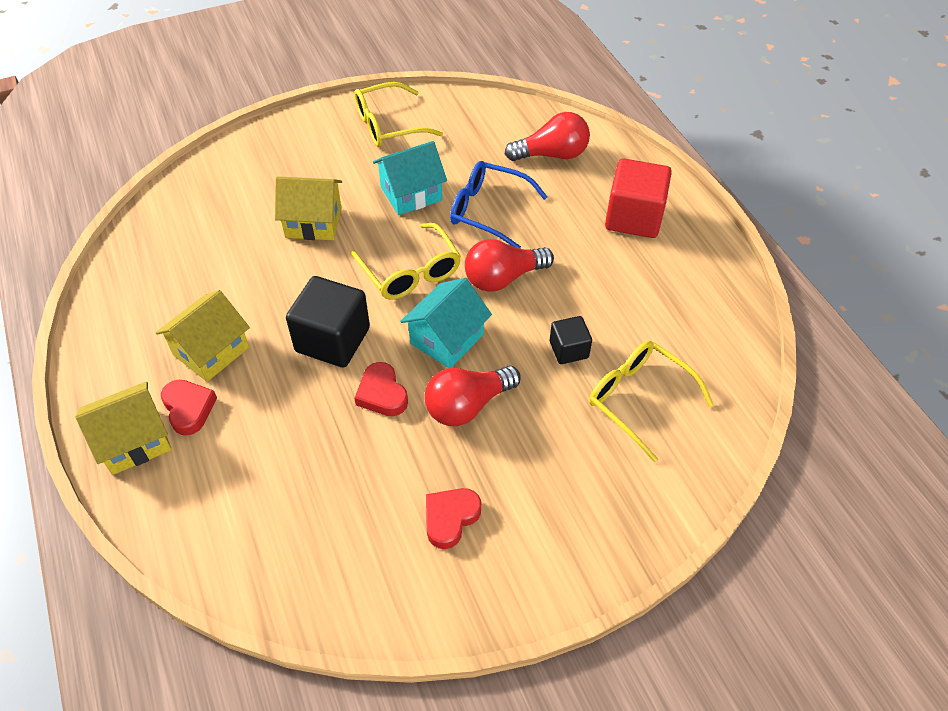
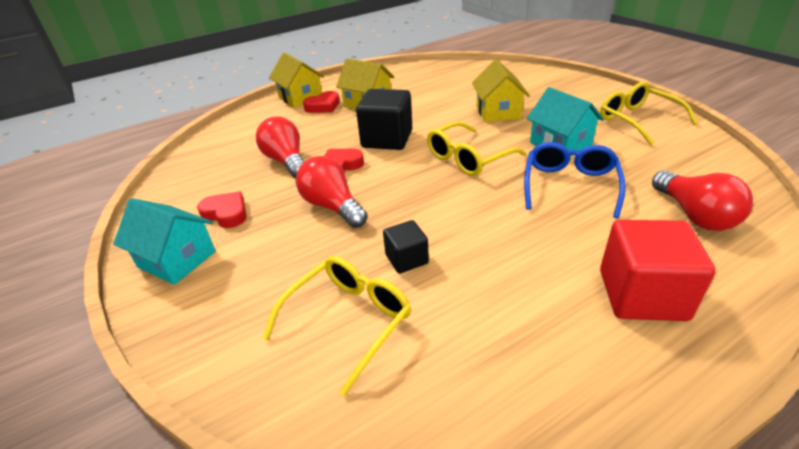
camera: 85 degrees right, 15 degrees down
turquoise house [400,278,492,368] -> turquoise house moved to [113,198,216,285]
red light bulb [465,239,554,292] -> red light bulb moved to [256,117,304,179]

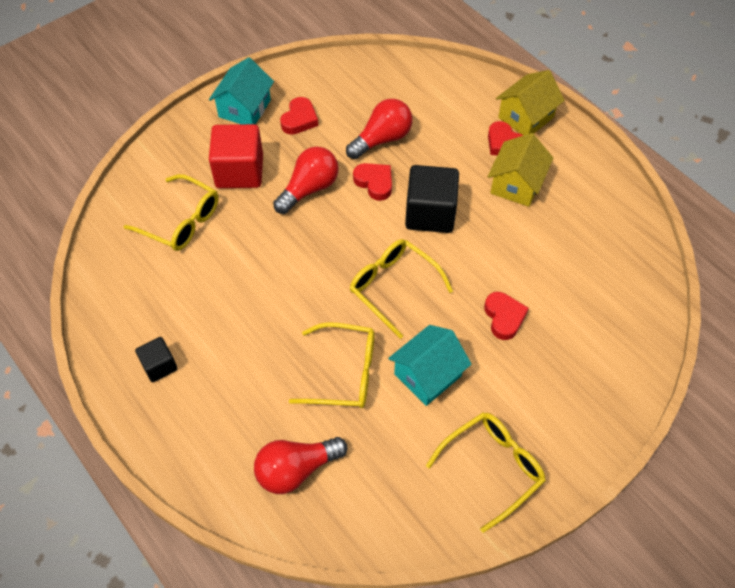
camera: 80 degrees right, 20 degrees up
black cube [383,220,429,274] -> black cube moved to [135,337,178,382]
yellow house [472,59,530,122] -> red heart [484,292,529,340]
blue glasses [524,142,626,218] -> yellow glasses [289,322,375,408]
red cube [600,220,716,321] -> red cube moved to [209,124,263,188]

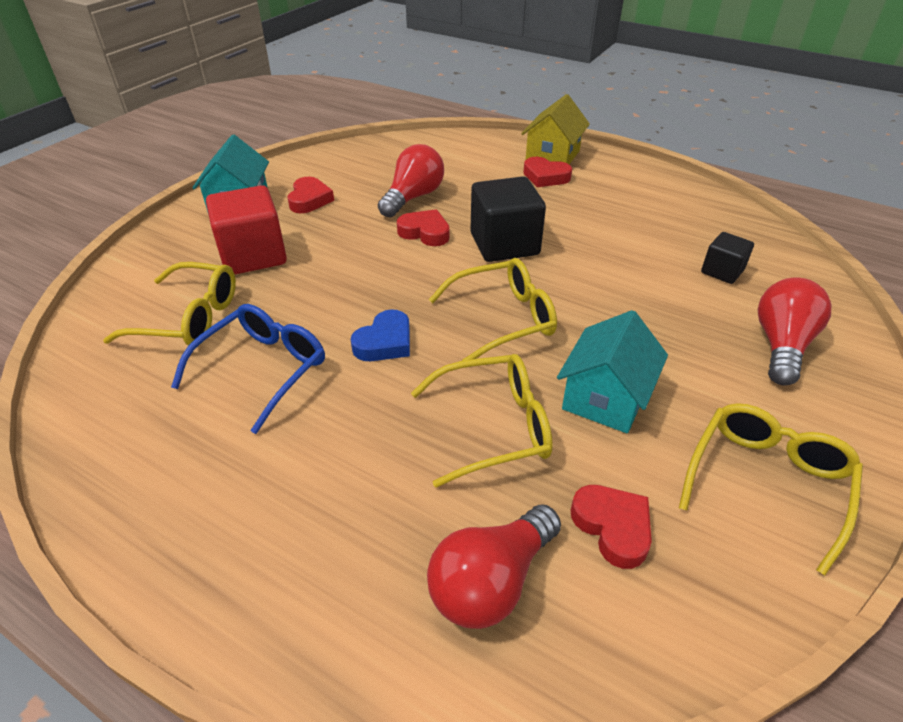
camera: 20 degrees left, 15 degrees down
black cube [135,337,178,382] -> black cube moved to [701,232,754,284]
red light bulb [273,147,339,214] -> red light bulb moved to [758,278,831,386]
yellow glasses [350,239,453,339] -> yellow glasses turned 135 degrees clockwise [429,258,557,361]
red heart [484,292,529,340] -> red heart moved to [571,485,652,569]
yellow house [488,133,553,207] -> none
none -> blue glasses [171,304,325,434]
none -> blue heart [351,309,410,361]

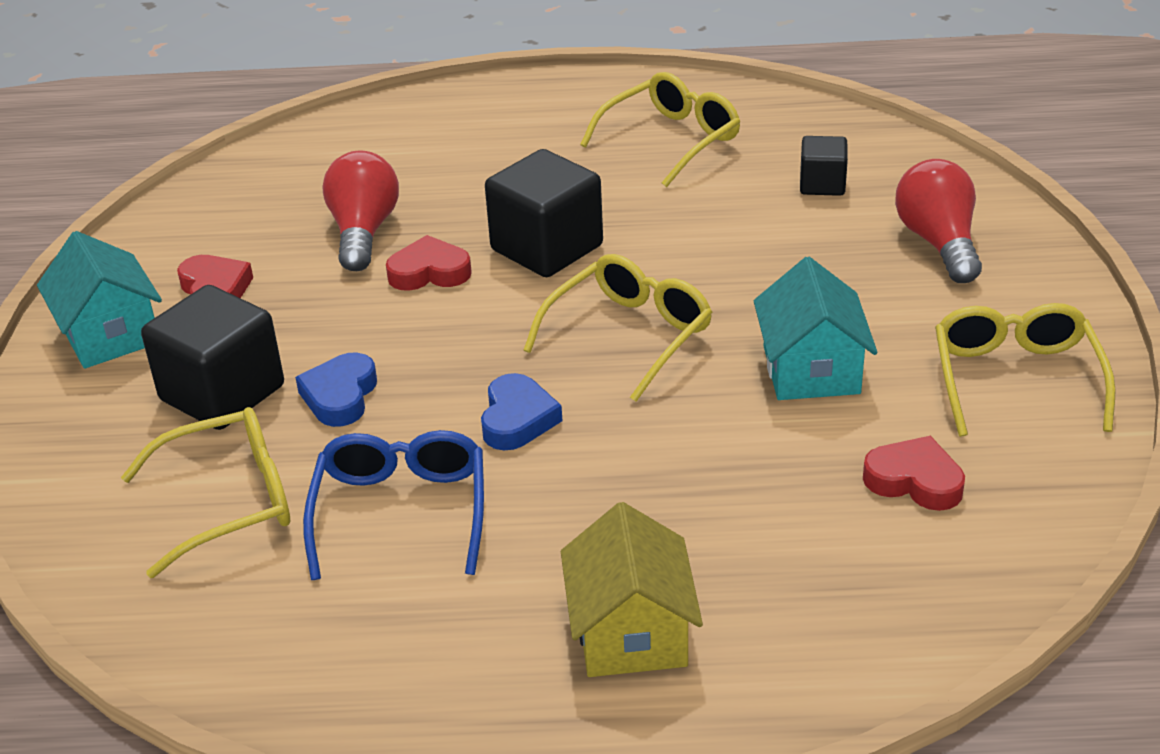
camera: 30 degrees left, 5 degrees down
red cube [206,185,287,274] -> black cube [141,285,284,430]
yellow glasses [411,354,553,488] -> yellow glasses moved to [580,72,740,187]
red light bulb [427,504,561,629] -> none
yellow house [521,94,590,164] -> yellow house moved to [561,502,703,677]
red heart [523,157,572,187] -> none
none -> blue heart [295,352,377,427]

